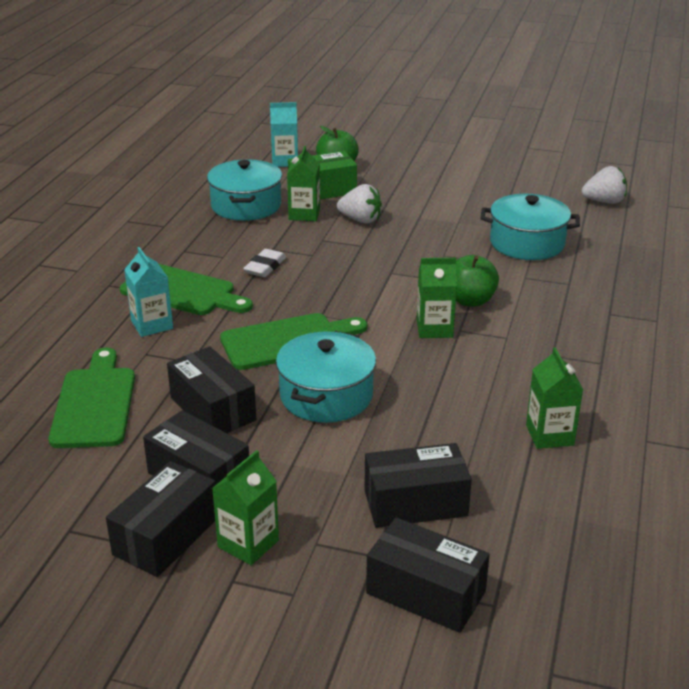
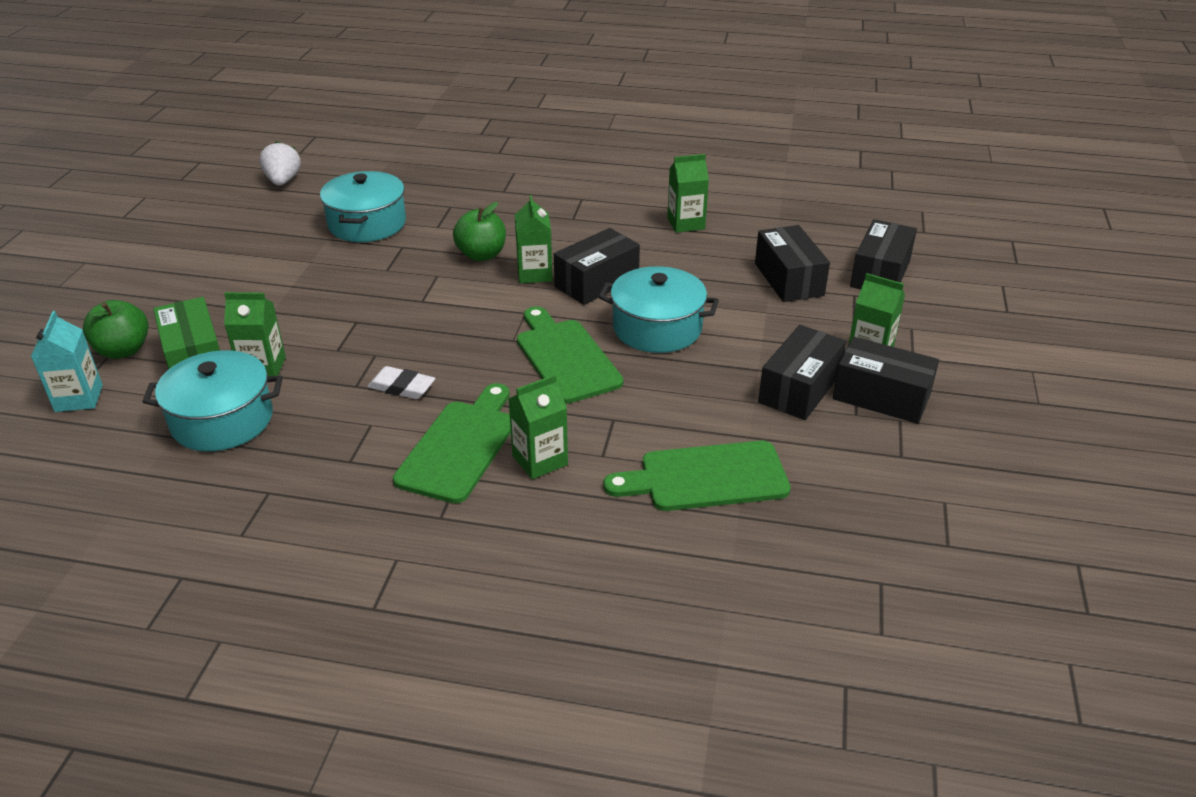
camera: 95 degrees left, 5 degrees up
turquoise carton [124,247,173,337] -> green carton [509,375,568,479]
black box [167,346,256,433] -> black box moved to [554,228,640,305]
white strawberry [337,184,382,223] -> none

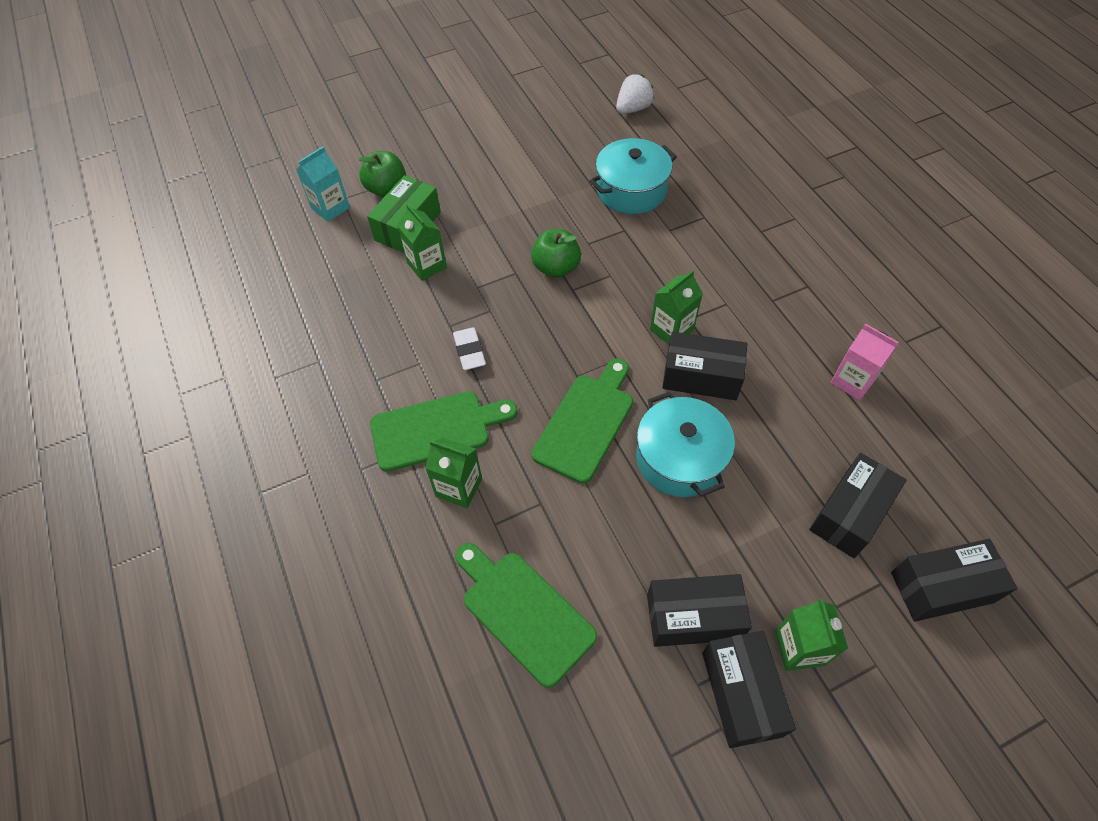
camera: 55 degrees right, 20 degrees up
turquoise pot [142,350,283,451] -> none
green apple [453,202,506,261] -> green apple moved to [531,229,581,278]
green carton [667,154,709,233] -> pink carton [831,324,899,400]

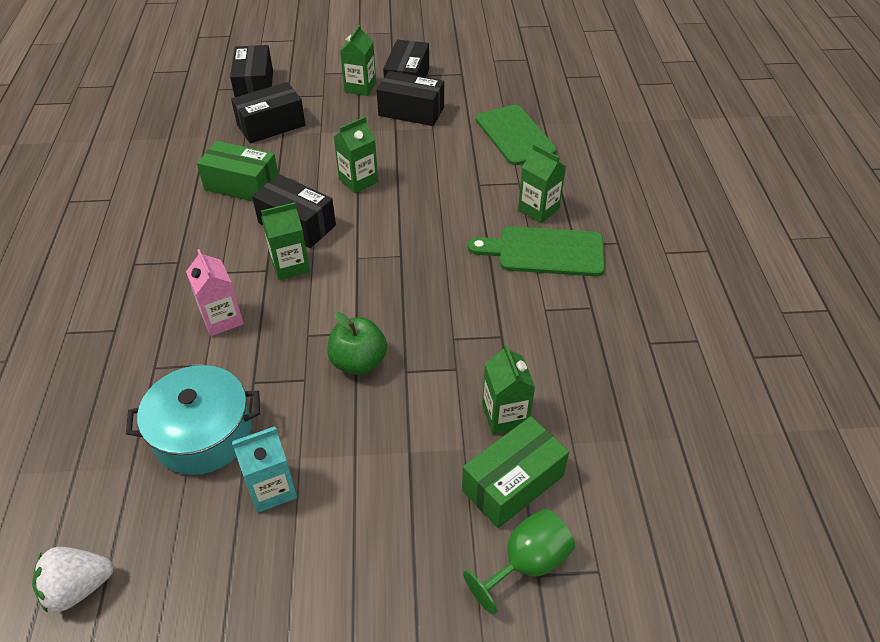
camera: 160 degrees left, 10 degrees down
turquoise carton [296,147,350,222] -> turquoise carton moved to [232,427,297,513]
green apple [358,151,406,197] -> green goblet [463,509,575,615]
white eraser [453,327,486,370] -> none
green cutting board [531,358,633,484] -> none
turquoise pot [636,392,735,497] -> green carton [334,117,378,193]
pink carton [831,324,899,400] -> pink carton moved to [186,249,244,336]
black box [891,539,1018,622] -> black box turned 75 degrees clockwise [230,45,273,97]
none -> green box [197,141,279,201]

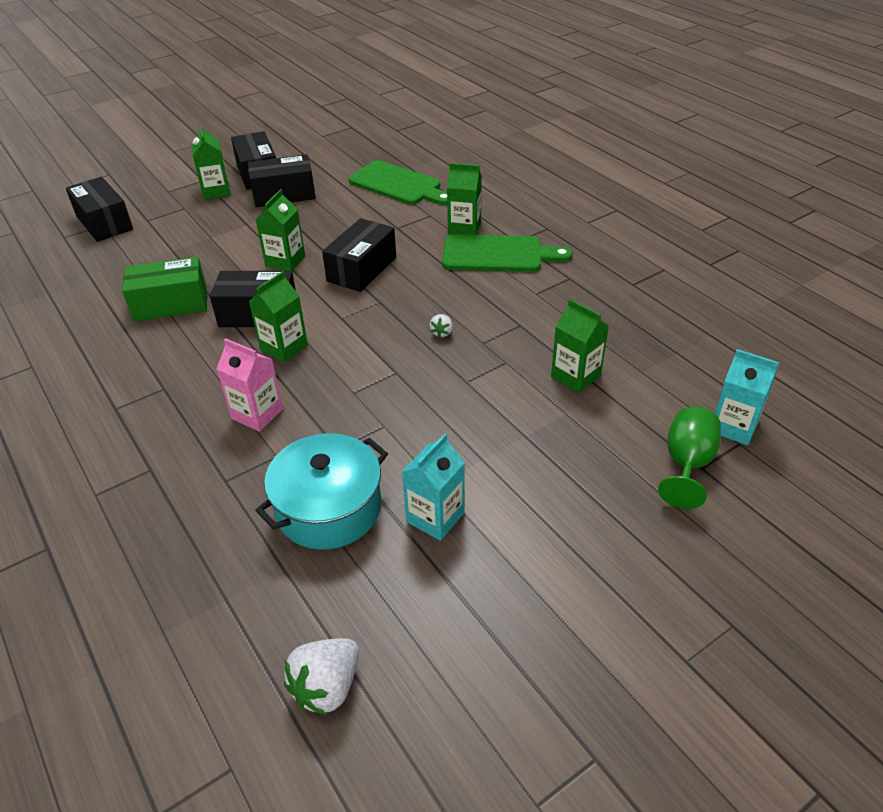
camera: 30 degrees left, 5 degrees down
black box [231,82,305,143] -> black box moved to [322,218,396,292]
green apple [327,312,387,375] -> none
green box [462,416,569,528] -> none
green cutting board [468,226,605,276] -> green cutting board turned 150 degrees counterclockwise [442,235,573,272]
none -> white strawberry [429,314,453,338]
none -> turquoise carton [715,349,779,445]

